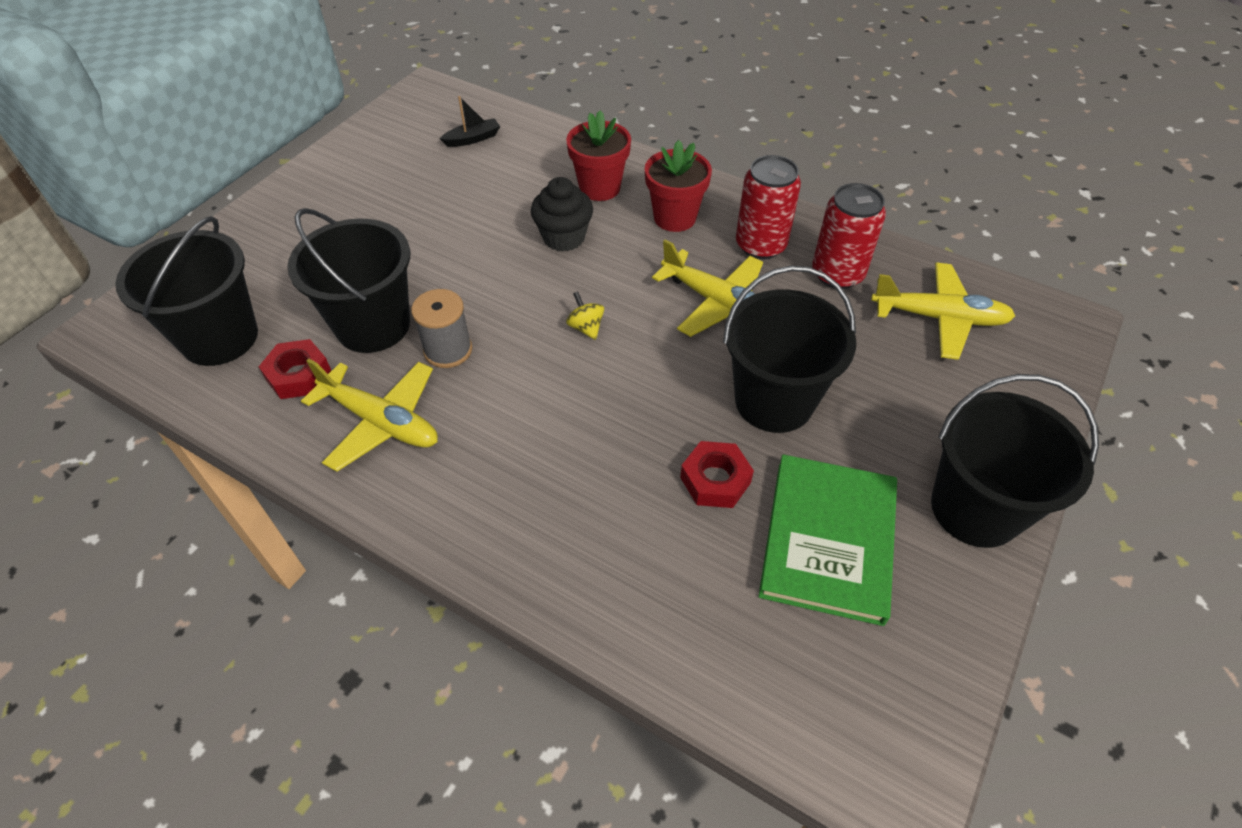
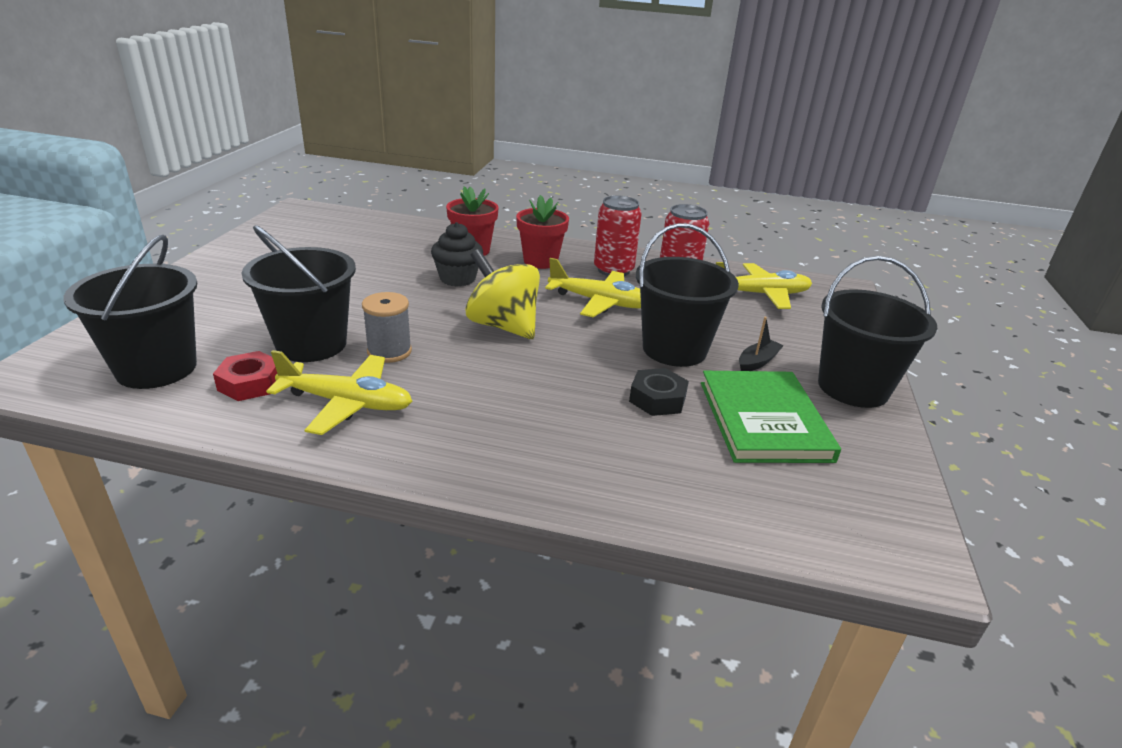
camera: 20 degrees left, 20 degrees down
black boat [440,96,500,147] -> black boat moved to [739,317,784,371]
yellow spinning top [566,291,604,340] -> yellow spinning top [465,249,540,339], size x2.41
red nut [680,441,754,508] -> black nut [629,368,689,416]

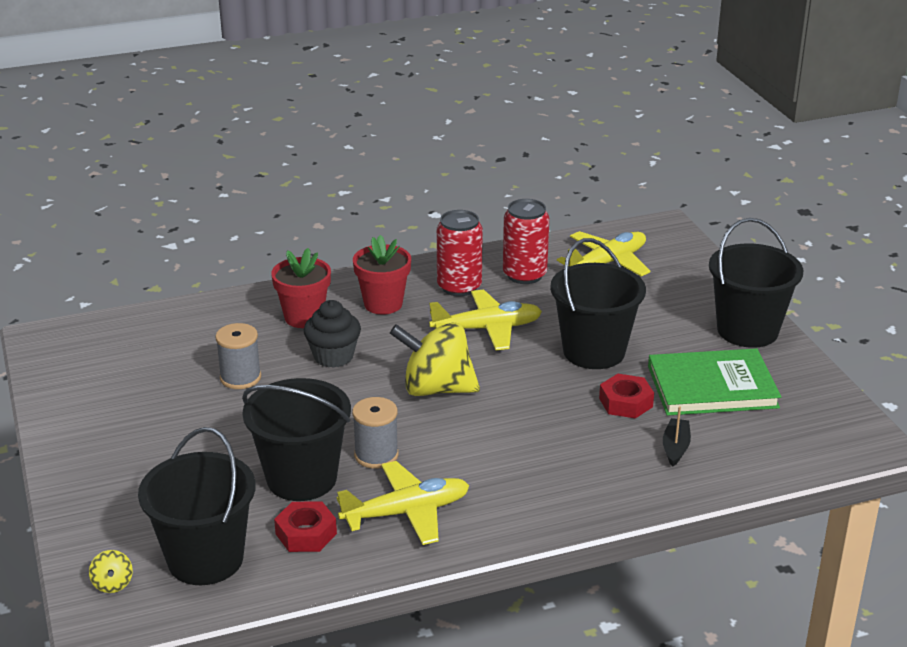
camera: 30 degrees left, 0 degrees up
black nut [629,368,689,416] -> red nut [599,374,654,419]
green book [701,371,841,463] -> green book turned 60 degrees counterclockwise [648,348,781,416]
black boat [739,317,784,371] -> black boat moved to [663,406,691,467]
none -> yellow spinning top [89,550,133,593]
none -> grey spool [215,323,261,389]

